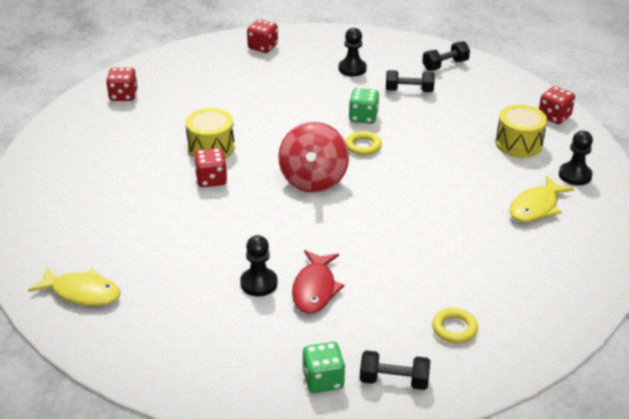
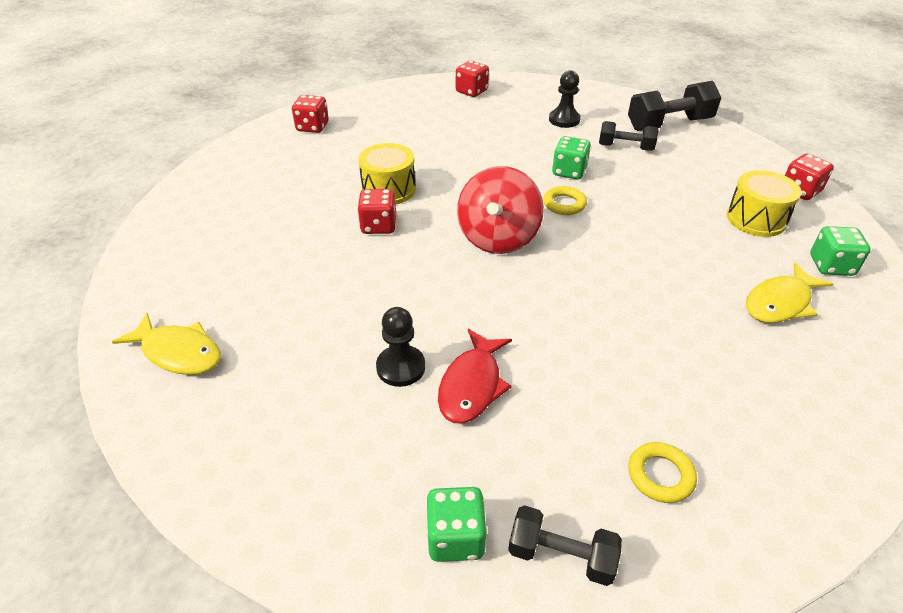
camera: 10 degrees right, 5 degrees up
black dumbbell [422,41,470,71] -> black dumbbell [628,81,721,131], size x1.62
black pawn [559,131,593,185] -> green dice [810,226,871,276]

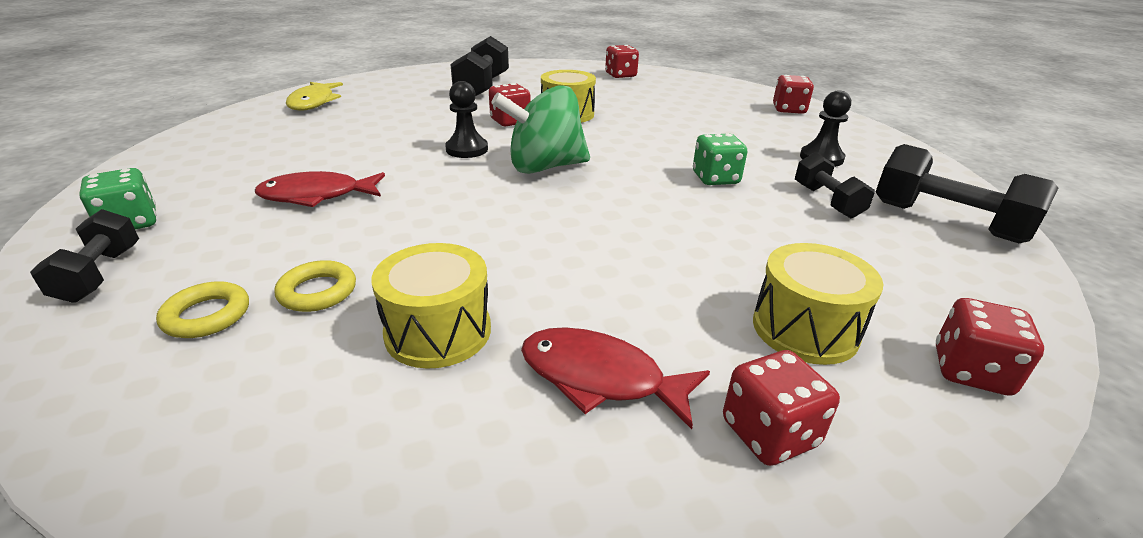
camera: 60 degrees right, 10 degrees down
black pawn [376,307,425,387] -> black pawn moved to [445,81,488,158]
red spinning top [457,166,544,254] -> green spinning top [491,85,590,174]
yellow ring [543,186,587,215] -> yellow ring moved to [275,260,356,312]
yellow fish [746,262,833,323] -> red fish [521,327,710,429]
green dice [810,226,871,276] -> red dice [723,350,840,466]
none -> yellow drum [371,243,491,369]
none -> black dumbbell [450,36,509,96]

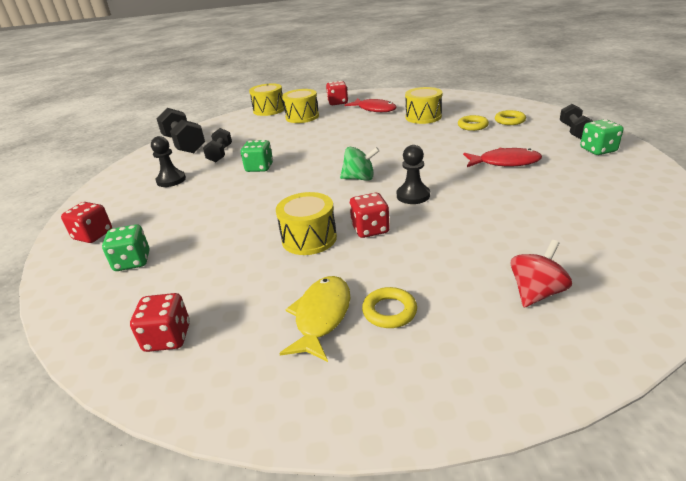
camera: 160 degrees left, 0 degrees up
yellow fish [286,82,343,111] -> yellow fish moved to [279,276,350,362]
black dumbbell [450,36,509,96] -> yellow ring [362,287,417,328]
green spinning top [491,85,590,174] -> green spinning top [340,147,379,181], size x0.61
red dice [936,298,1044,396] -> yellow drum [249,83,285,116]
none -> green dice [102,224,149,271]
none -> red spinning top [511,240,572,307]

